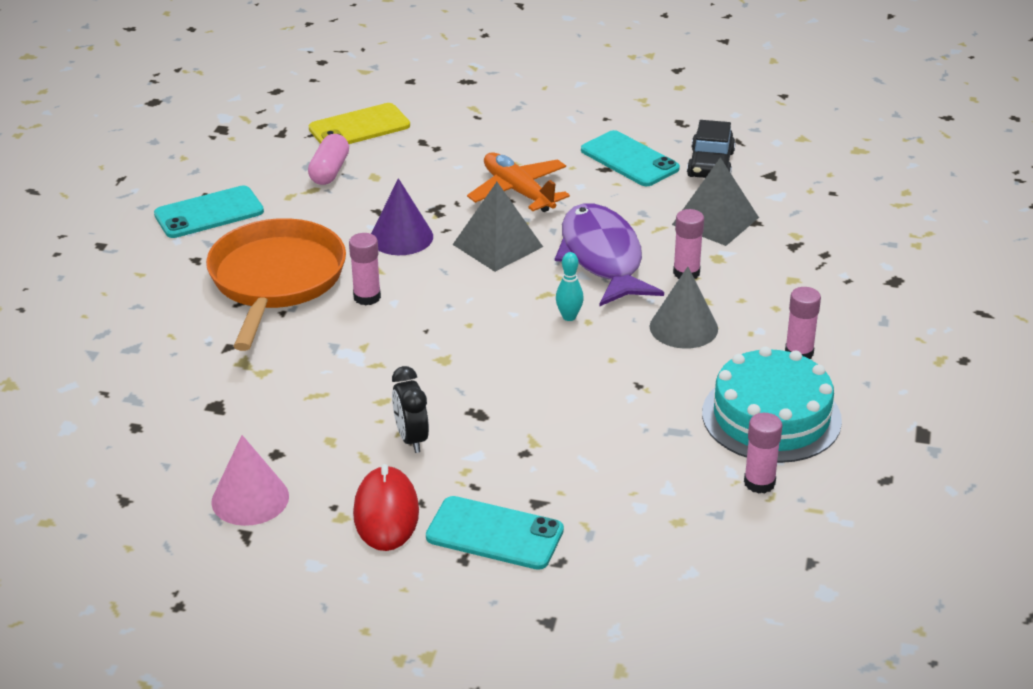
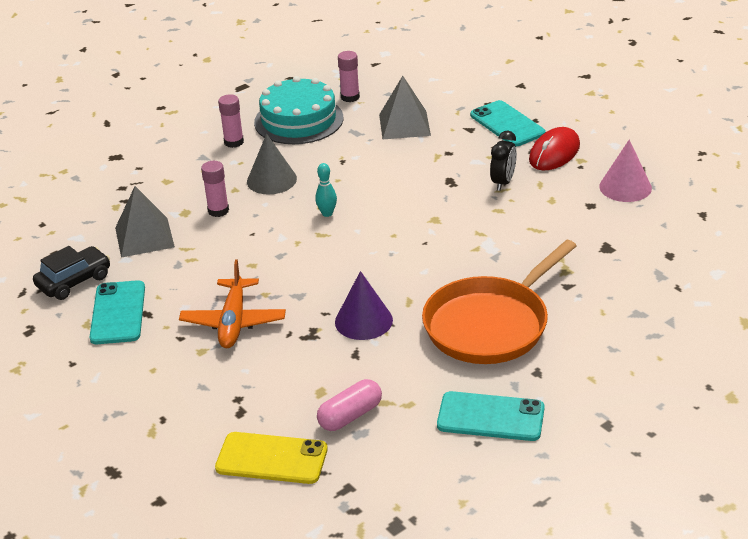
camera: 140 degrees left, 0 degrees up
pink glue stick [349,233,381,306] -> none
grey pyramid [453,182,543,272] -> grey pyramid moved to [379,76,431,139]
purple fish [555,203,664,306] -> none

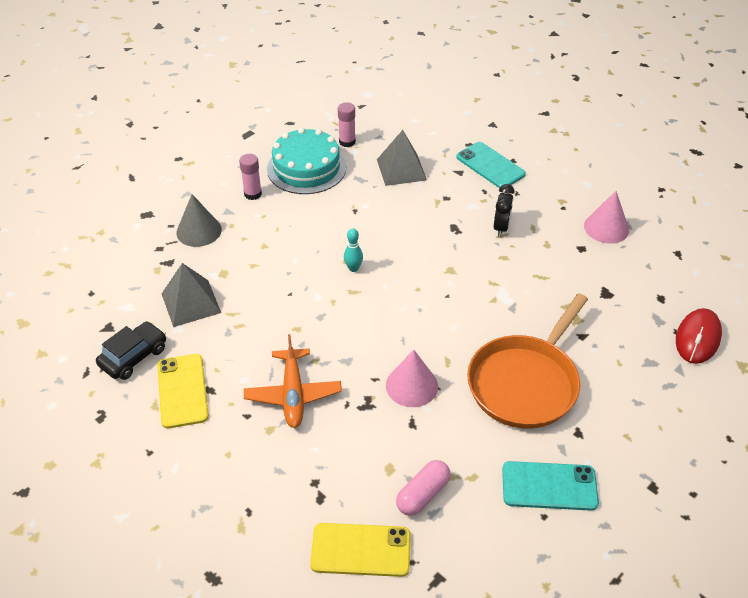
camera: 10 degrees left, 10 degrees up
turquoise phone [90,280,145,344] -> yellow phone [157,354,209,429]
pink glue stick [201,161,229,217] -> none
grey cone [247,134,297,194] -> grey cone moved to [176,194,222,247]
purple cone [335,271,393,340] -> pink cone [386,350,438,407]
red mouse [529,127,580,170] -> red mouse moved to [676,308,722,364]

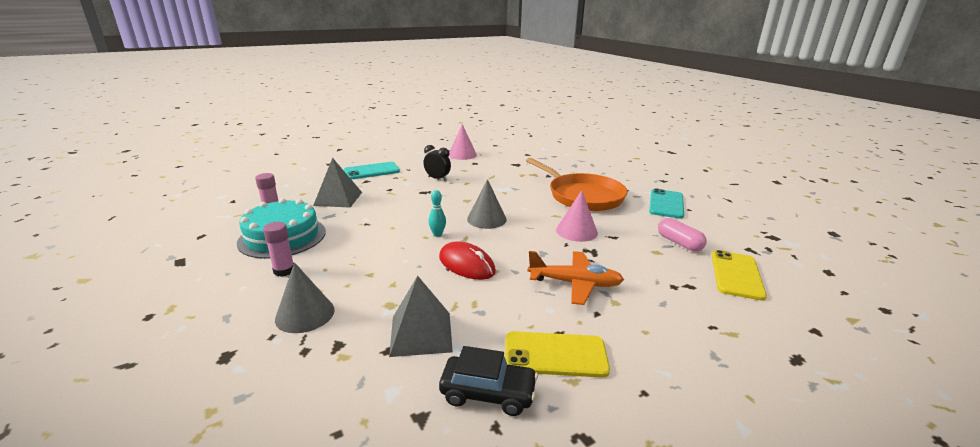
camera: 75 degrees left, 20 degrees down
black car [96,321,166,380] -> black car turned 135 degrees clockwise [439,346,538,416]
red mouse [676,308,722,364] -> red mouse moved to [439,241,496,280]
none -> grey cone [467,179,507,229]

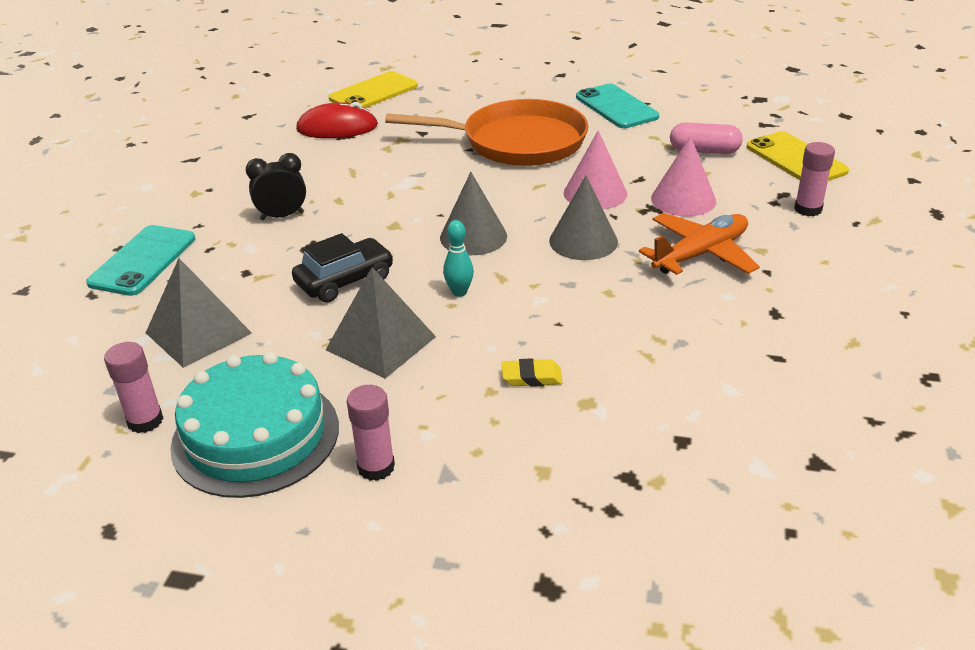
camera: 45 degrees left, 10 degrees up
grey cone [275,263,335,333] -> grey cone moved to [549,176,618,260]
grey pyramid [389,276,453,357] -> grey pyramid moved to [326,267,436,379]
red mouse [439,241,496,280] -> red mouse moved to [296,102,378,138]
black car [439,346,538,416] -> black car moved to [292,233,394,303]
pink cone [449,124,477,160] -> pink cone moved to [651,136,716,217]
yellow phone [505,331,610,378] -> yellow phone moved to [329,71,418,108]
none -> yellow eraser [502,358,562,387]
none -> pink glue stick [794,142,835,216]

